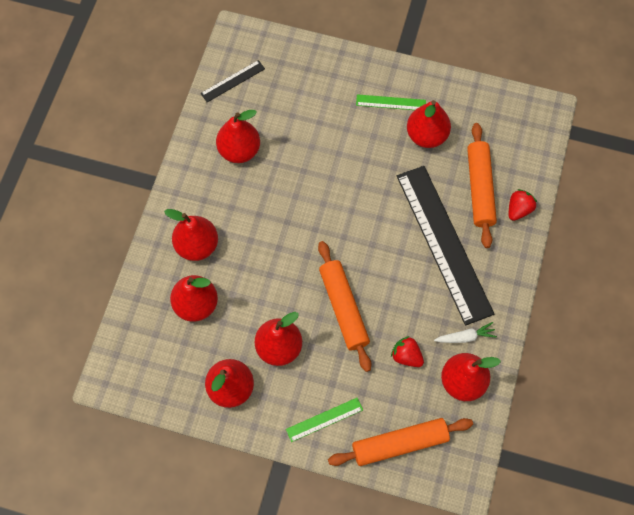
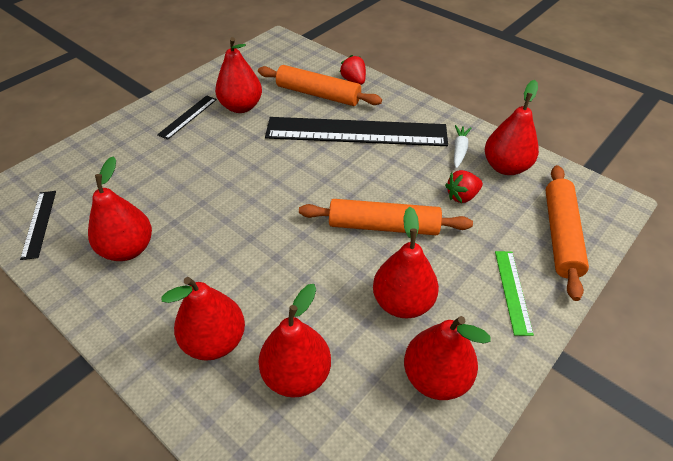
camera: 65 degrees left, 20 degrees down
green ruler [356,94,426,110] -> black ruler [157,95,217,140]

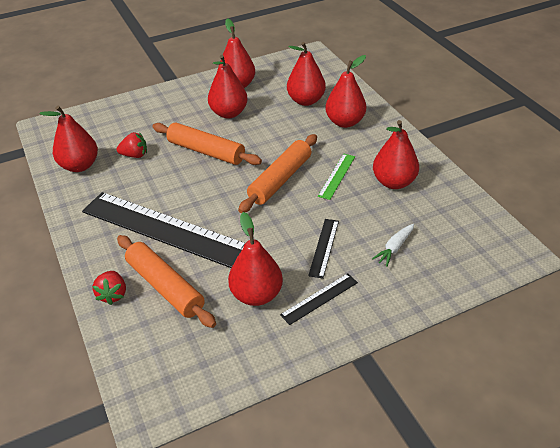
camera: 155 degrees left, 5 degrees down
black ruler [20,191,56,260] -> black ruler moved to [308,219,339,279]
white carrot [454,125,471,168] -> white carrot moved to [372,224,414,267]
green ruler [495,251,534,336] -> green ruler moved to [318,154,355,200]
orange rolling pin [545,165,589,301] -> orange rolling pin moved to [238,134,317,213]

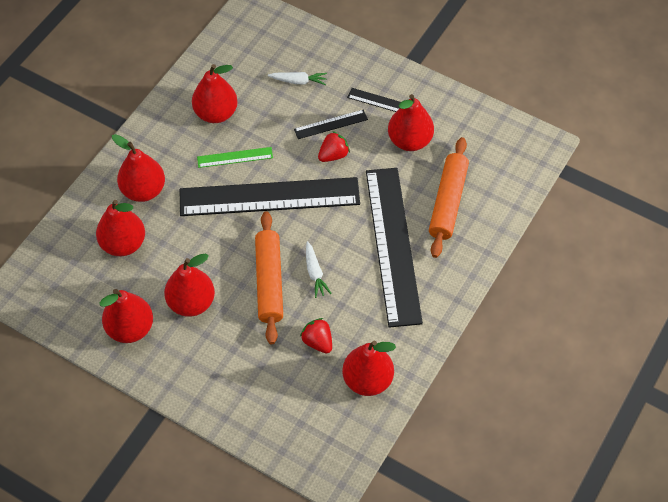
camera: 125 degrees left, 15 degrees up
red strawberry [92,271,126,305] -> red strawberry moved to [318,131,350,162]
orange rolling pin [238,134,317,213] -> black ruler [180,177,360,216]
none -> white carrot [306,241,332,298]

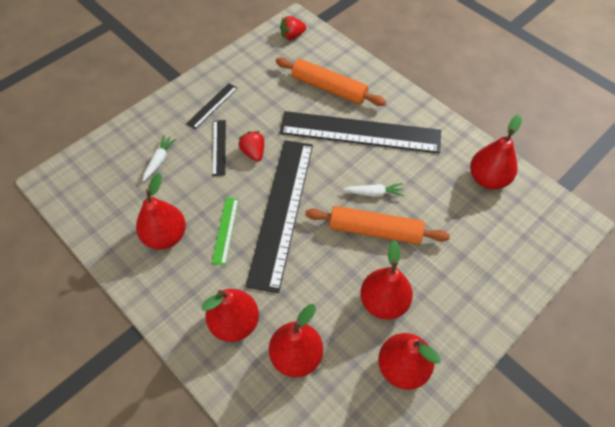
camera: 75 degrees left, 0 degrees up
red strawberry [300,318,332,353] -> red strawberry moved to [280,16,306,40]
red pear [388,94,434,151] -> none

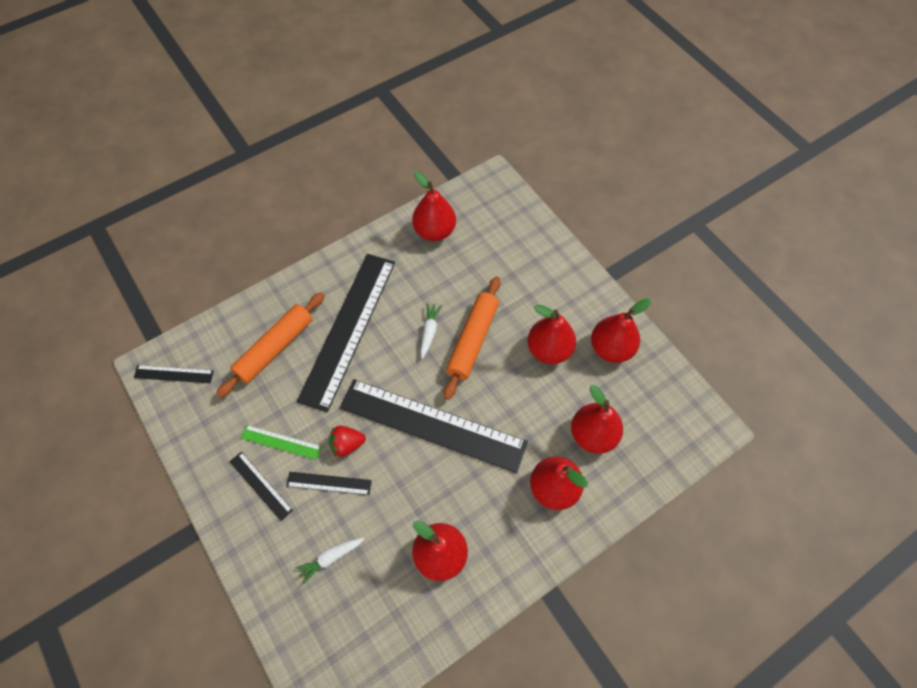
camera: 80 degrees left, 5 degrees up
white carrot [143,135,177,181] -> white carrot turned 60 degrees counterclockwise [295,538,364,585]
green ruler [212,198,239,265] -> green ruler moved to [241,425,322,460]
red strawberry [280,16,306,40] -> black ruler [134,365,214,383]

